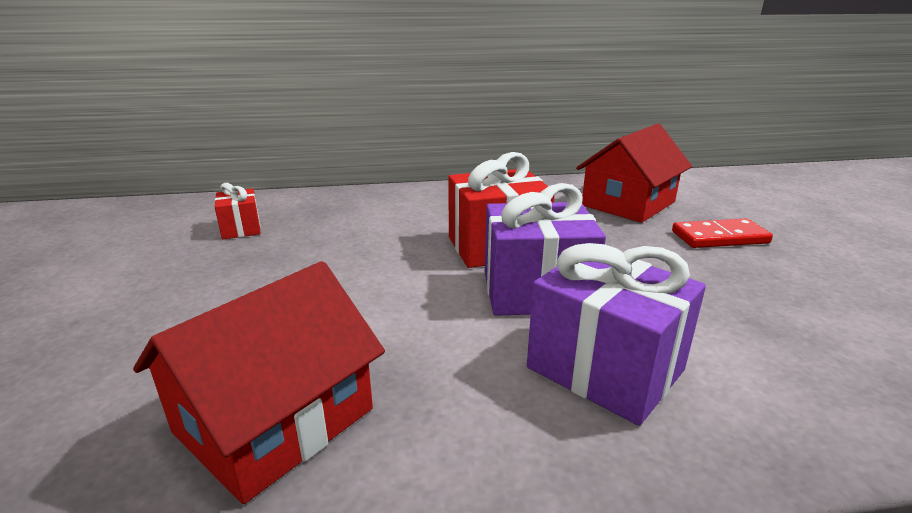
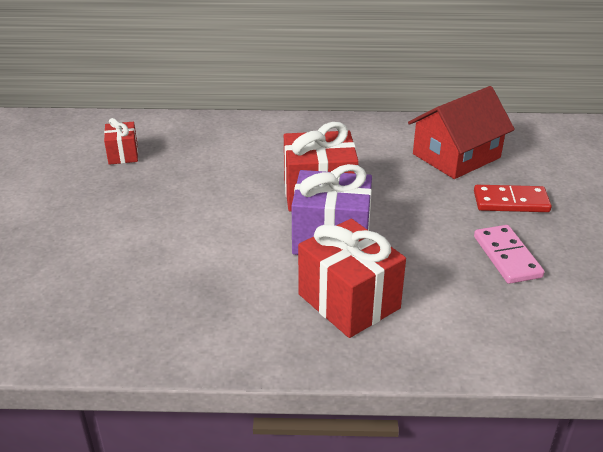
camera: 10 degrees right, 10 degrees up
red house [133,261,385,504] -> none
purple gift [527,243,706,426] -> red gift [298,219,406,338]
none -> pink domino [474,225,544,284]

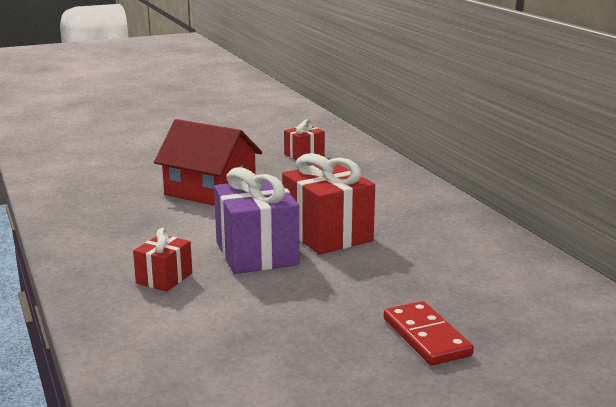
camera: 65 degrees right, 15 degrees down
red gift [298,219,406,338] -> red gift [133,228,192,292], size x0.54
red house [408,86,515,179] -> red house moved to [154,119,262,206]
pink domino [474,225,544,284] -> none

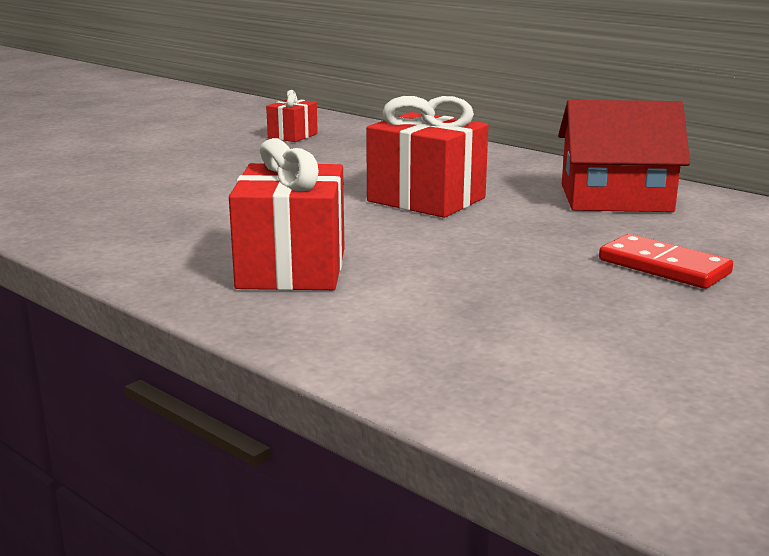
camera: 25 degrees left, 0 degrees up
red gift [133,228,192,292] -> red gift [229,138,344,290], size x1.85
red house [154,119,262,206] -> red house moved to [558,100,690,212]
purple gift [214,167,299,274] -> none

